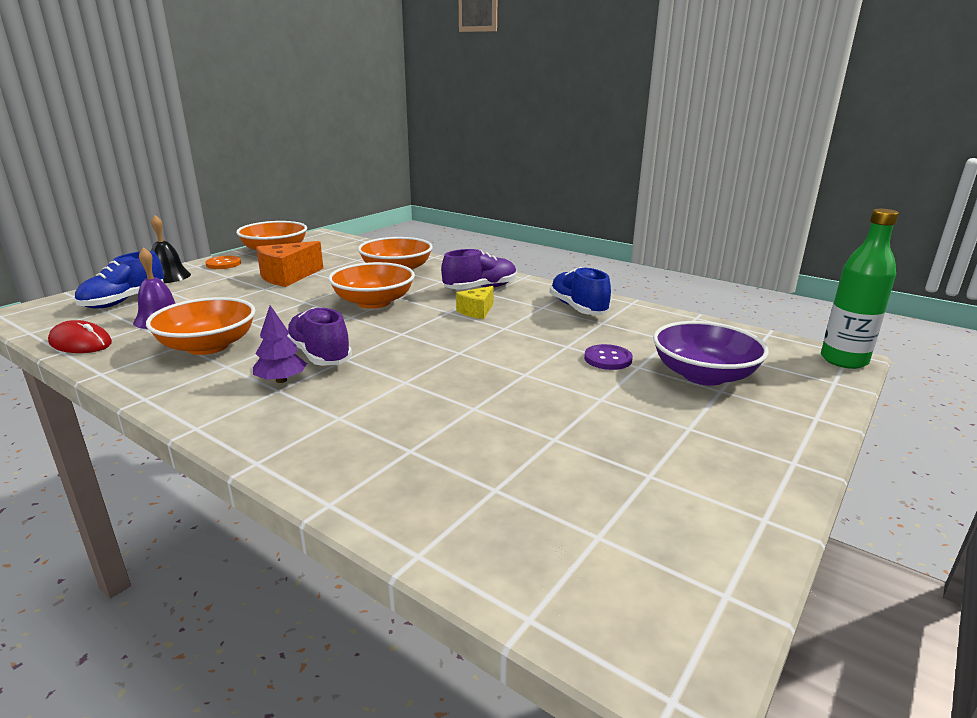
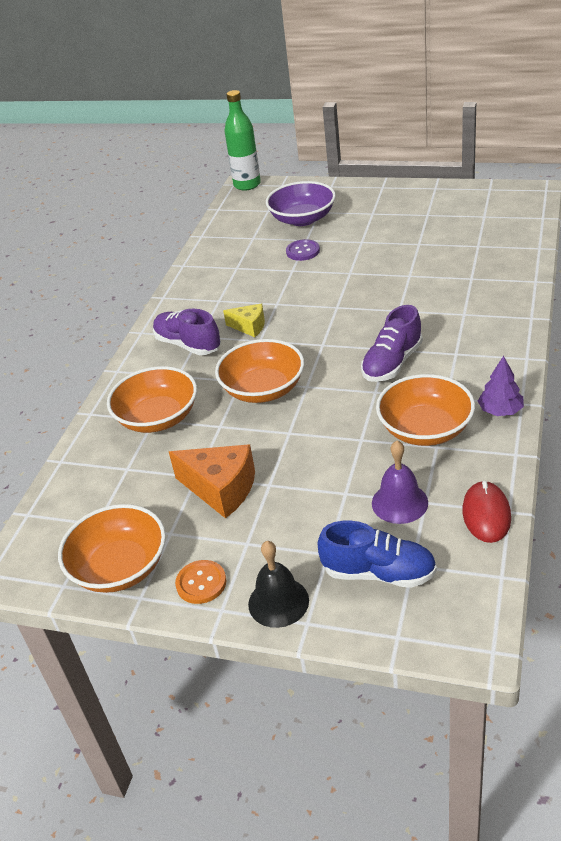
camera: 105 degrees left, 15 degrees up
purple tree [253,305,307,383] -> purple tree moved to [478,356,524,416]
blue shoe [550,267,611,315] -> none

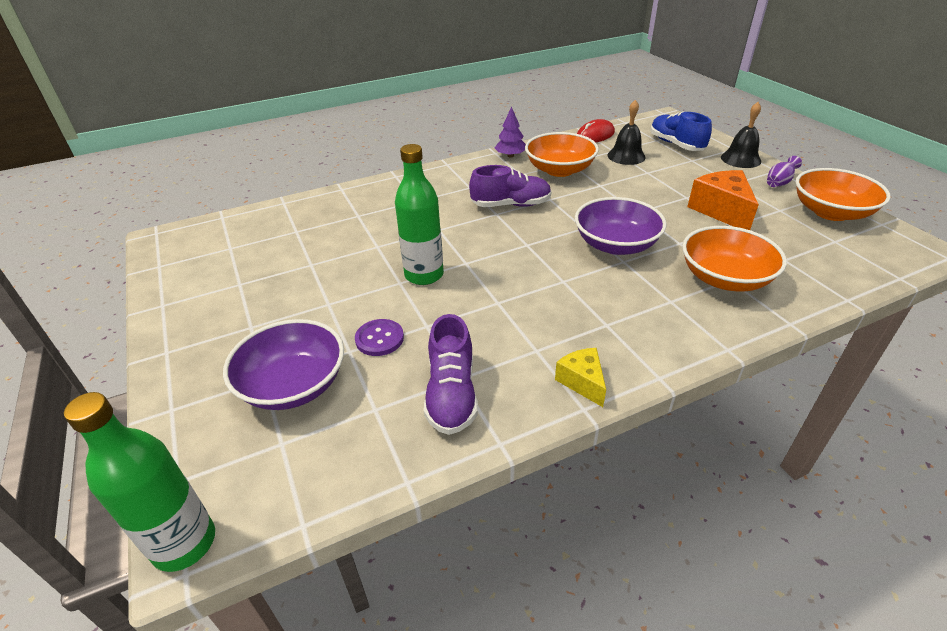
camera: 135 degrees left, 0 degrees up
purple shoe [153,309,221,355] -> purple shoe moved to [424,314,478,435]
orange button [175,560,226,604] -> purple vase [767,156,802,187]
orange bowl [215,339,304,403] -> purple bowl [575,197,667,255]
yellow cheese [223,303,265,337] -> yellow cheese moved to [555,348,606,407]
purple bell [372,441,428,524] -> black bell [608,100,646,165]
none -> green bottle [395,144,444,285]

